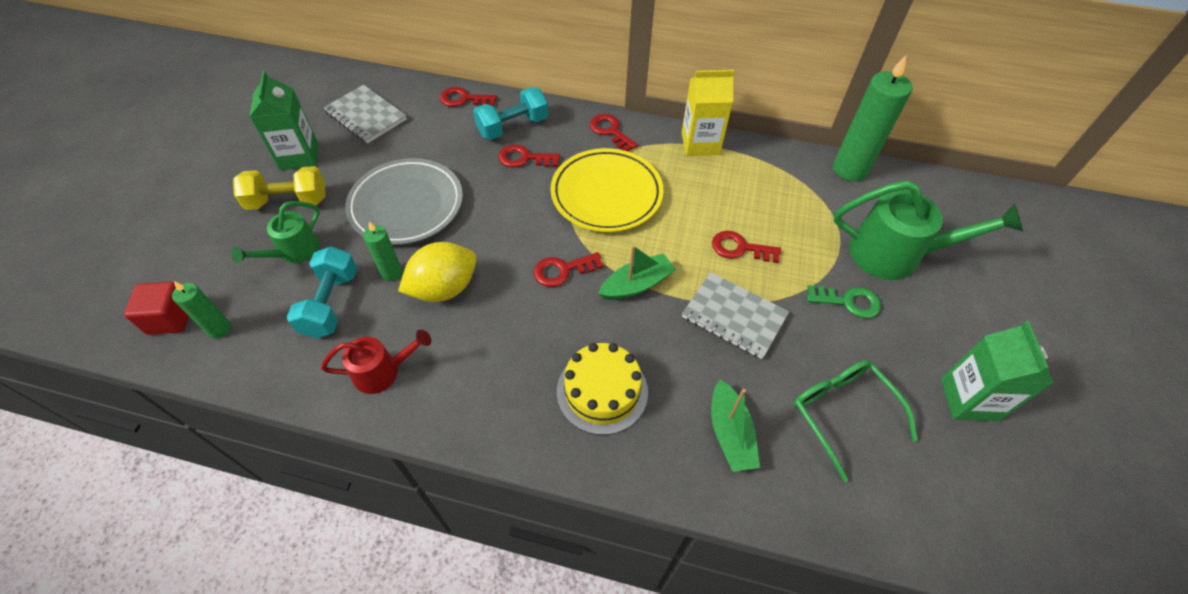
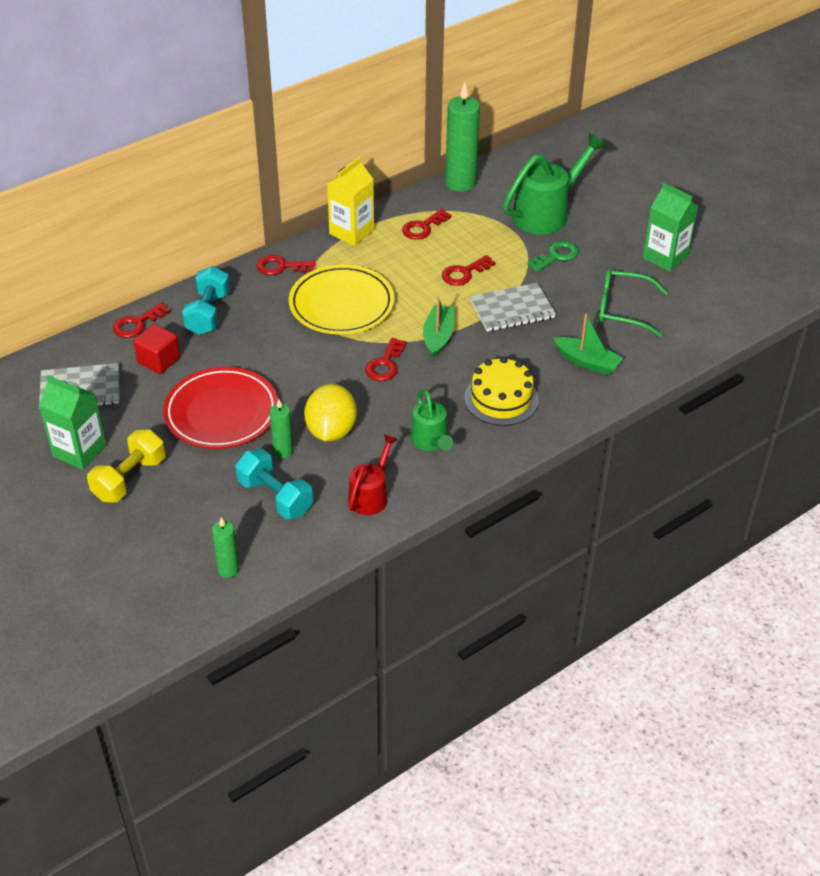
camera: 50 degrees left, 10 degrees down
red cube [124,282,189,335] -> red cube moved to [133,324,180,374]
green watering can [231,201,320,264] -> green watering can moved to [410,389,453,451]
grey plate [345,158,463,245] -> red plate [163,367,278,449]
red key [498,144,560,168] -> red key moved to [402,209,452,240]

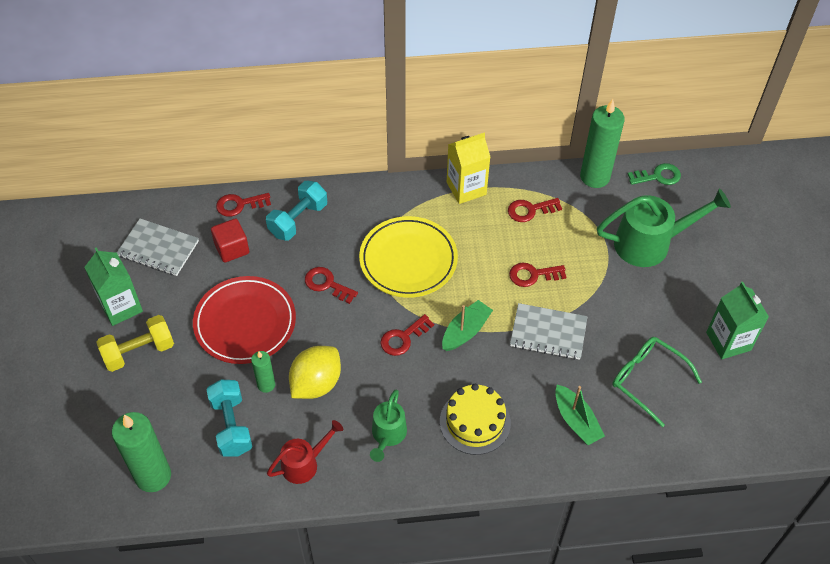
camera: 30 degrees right, 10 degrees up
green candle [212,517,239,578] -> green candle [112,412,171,492], size x1.90
red key [257,255,316,275] -> red key moved to [305,267,358,304]
green key [527,241,578,272] -> green key moved to [627,163,681,185]

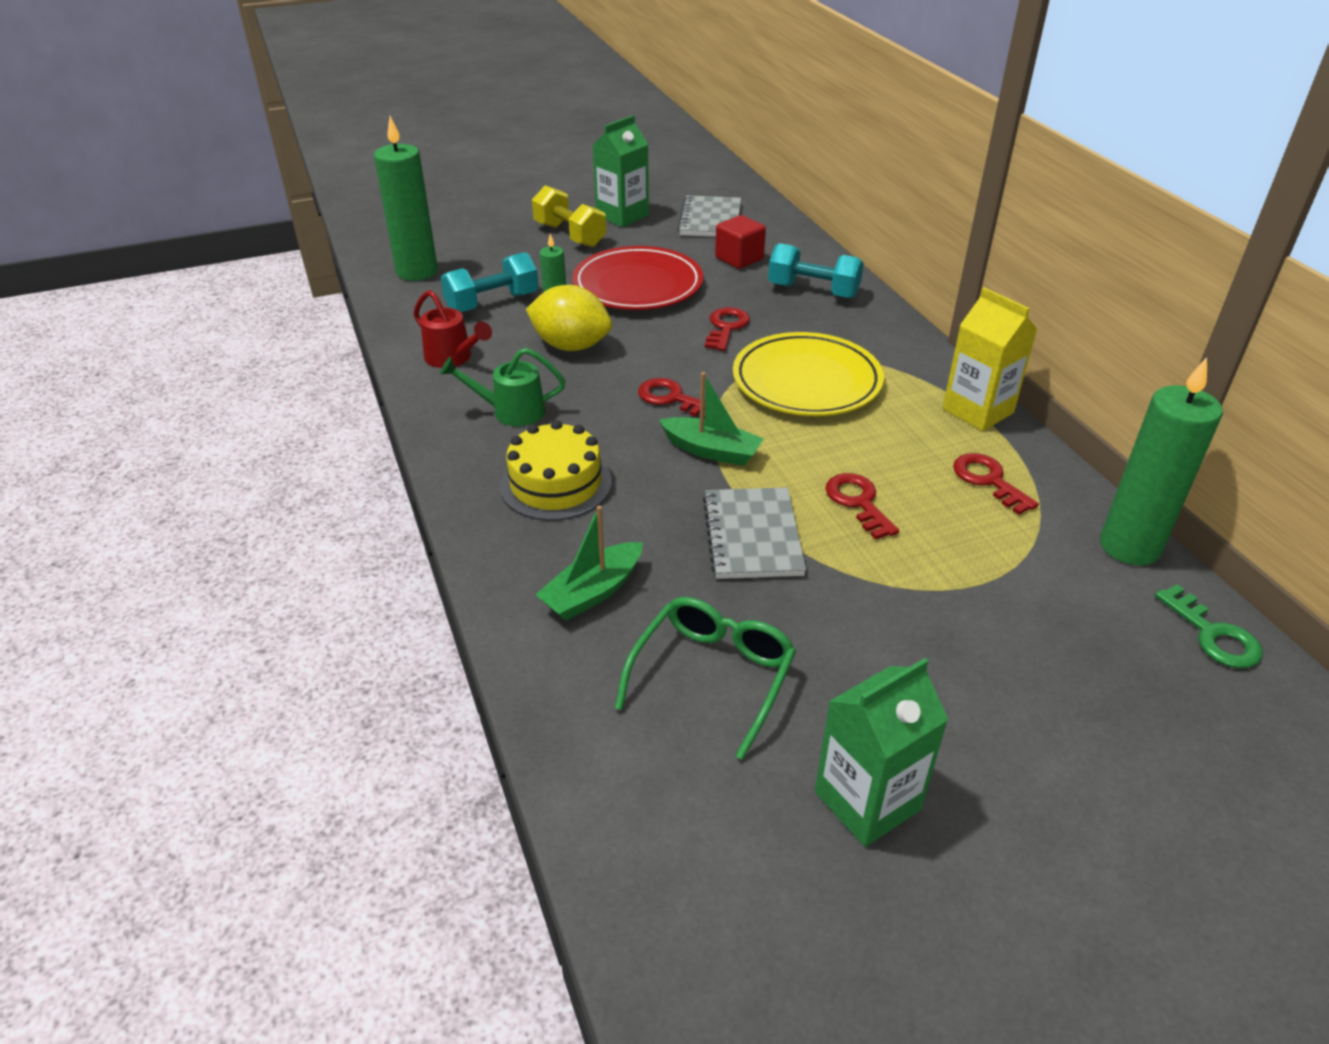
camera: 75 degrees right, 15 degrees down
red key [216,193,271,217] -> none
green watering can [597,189,731,267] -> none

